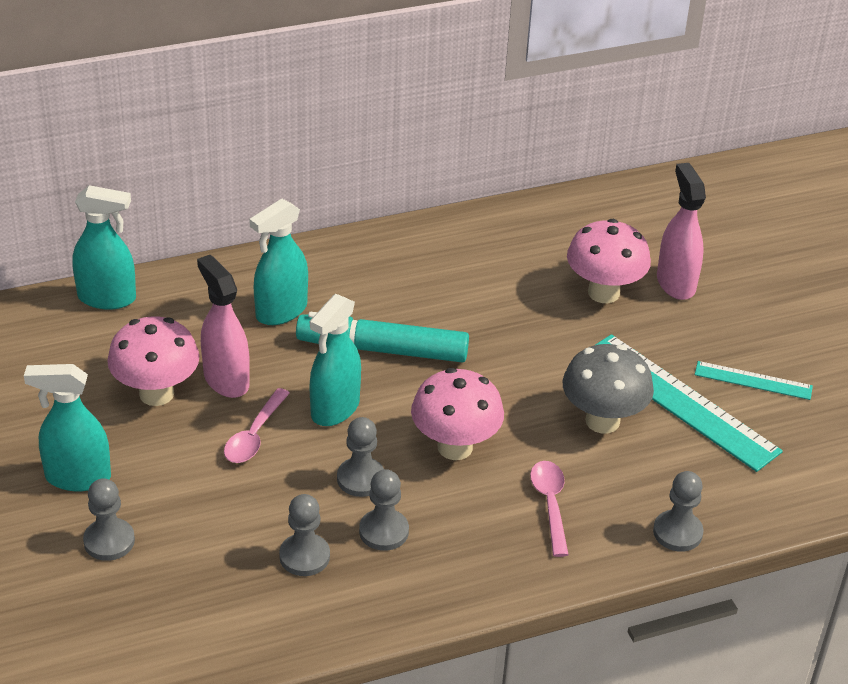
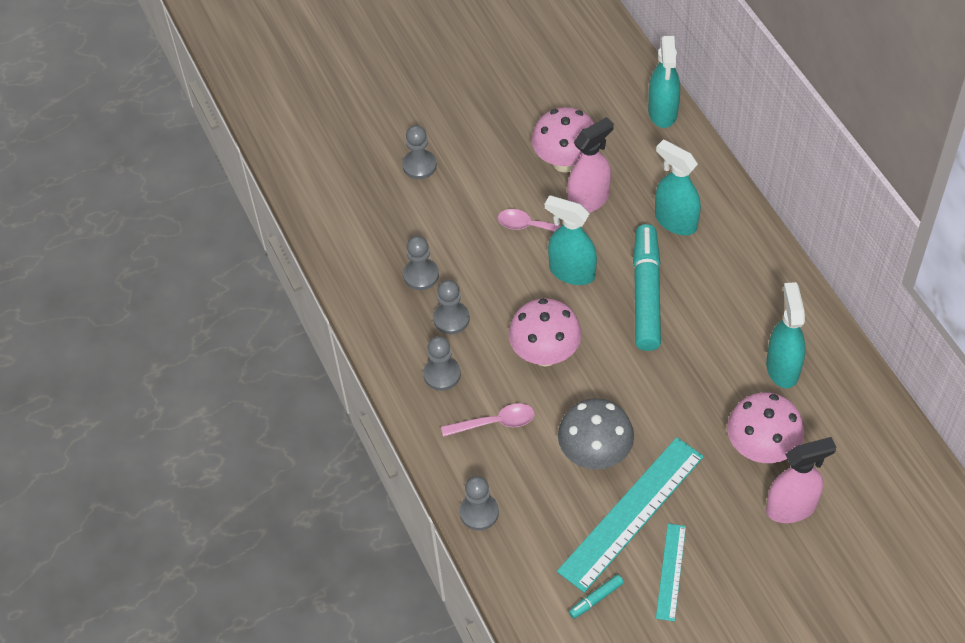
camera: 90 degrees right, 15 degrees up
turquoise spray bottle [24,364,111,491] -> turquoise spray bottle moved to [766,282,806,388]
grey pawn [337,417,384,497] -> grey pawn moved to [423,336,461,391]
none -> turquoise marker [569,574,624,619]

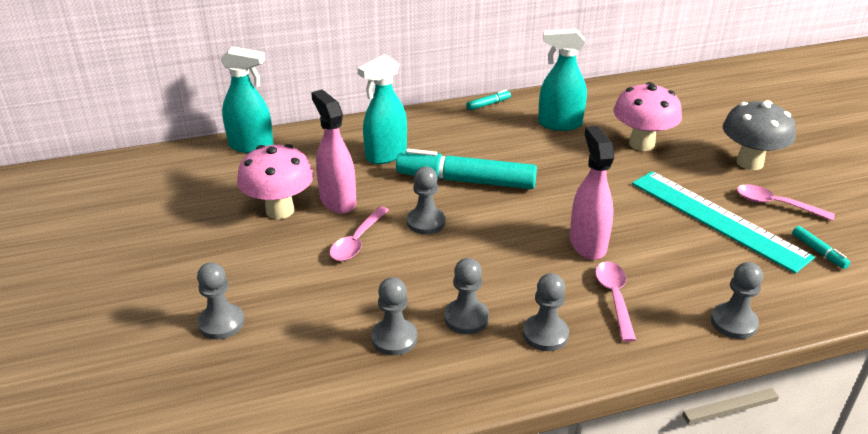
camera: 85 degrees left, 20 degrees down
pink mushroom [509,298,582,366] -> none
turquoise spray bottle [545,195,597,285] -> grey pawn [407,167,445,235]
grey mushroom [558,398,634,469] -> grey mushroom moved to [723,100,796,170]
turquoise ruler [656,524,686,621] -> pink spoon [737,184,835,221]
pink spray bottle [766,437,836,523] -> pink spray bottle moved to [569,126,615,260]
none -> turquoise marker [466,90,511,110]

